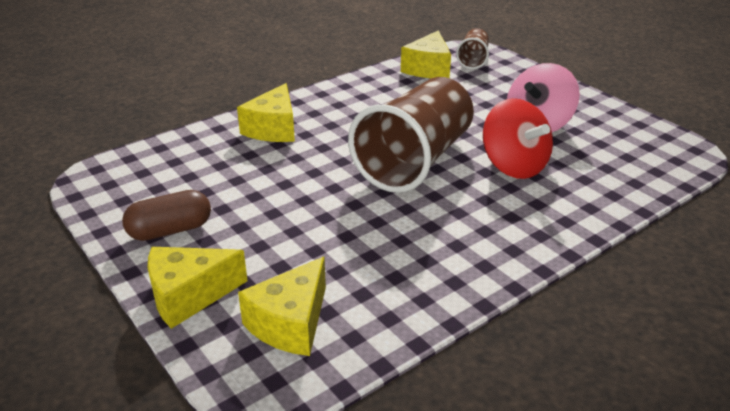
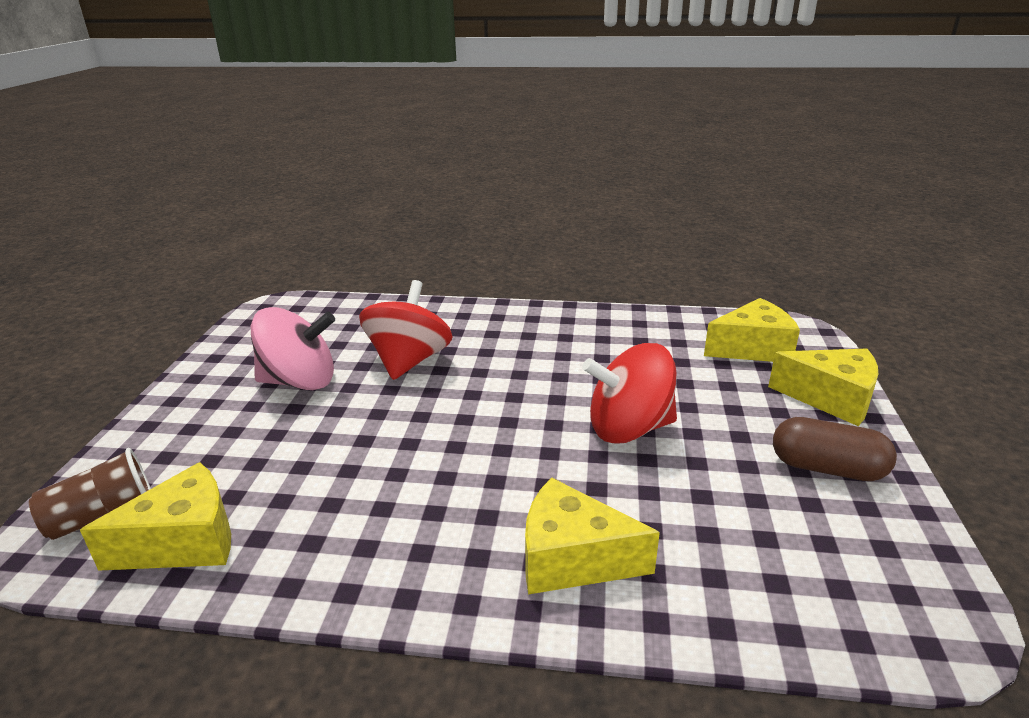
camera: 135 degrees left, 5 degrees down
yellow cheese [237,83,295,142] -> yellow cheese turned 135 degrees counterclockwise [525,478,660,594]
brown cup [348,77,474,193] -> none
none -> red spinning top [582,343,677,444]

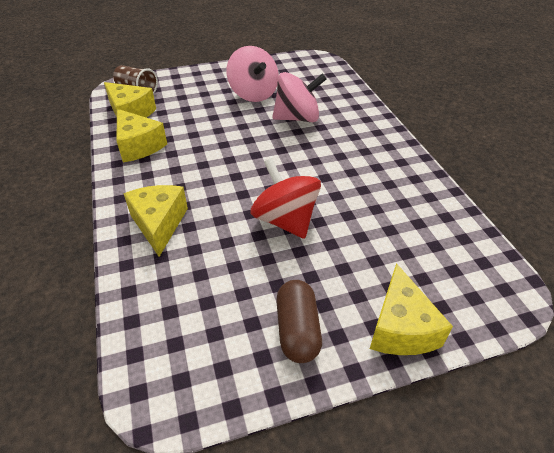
camera: 65 degrees right, 15 degrees up
red spinning top [359,280,453,380] -> pink spinning top [272,72,326,122]
yellow cheese [704,298,800,362] -> yellow cheese moved to [116,109,167,162]

